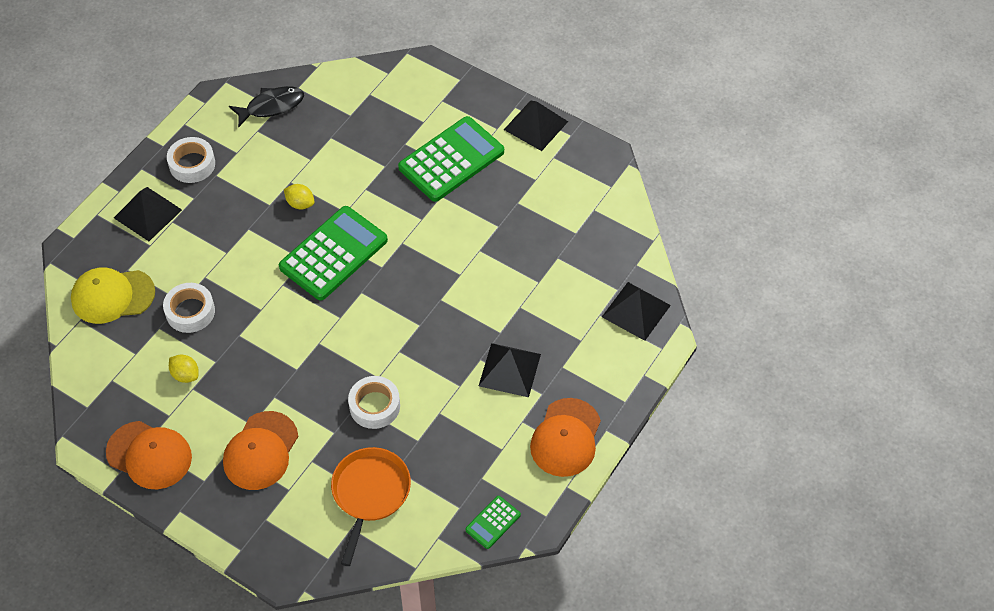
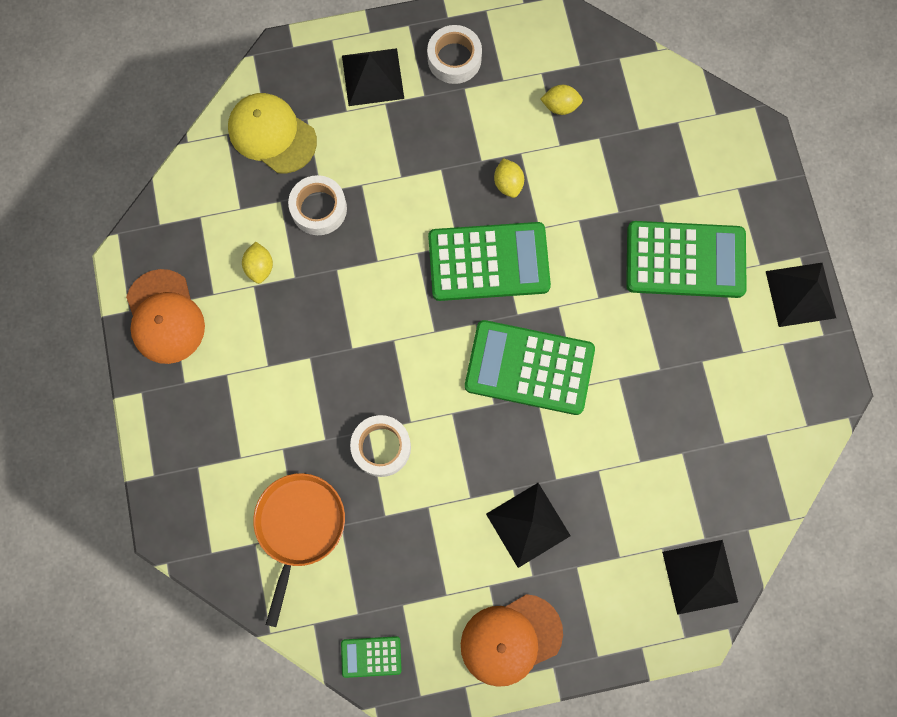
camera: 45 degrees right, 20 degrees up
orange cap [223,411,298,490] -> none
black fish [229,86,304,127] -> none
orange pan [331,447,411,566] -> orange pan turned 45 degrees counterclockwise [253,473,345,627]
none -> green calculator [465,320,595,415]
none -> yellow lemon [540,85,583,115]

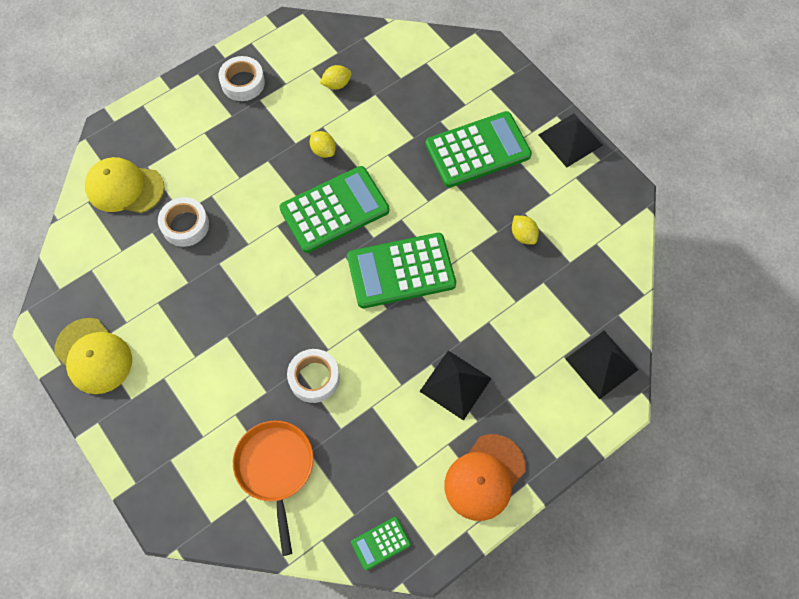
camera: 25 degrees left, 10 degrees down
orange cap [126,269,205,364] -> yellow cap [54,318,132,394]
yellow lemon [242,242,273,284] -> yellow lemon moved to [512,216,539,245]
black pyramid [342,48,404,106] -> none

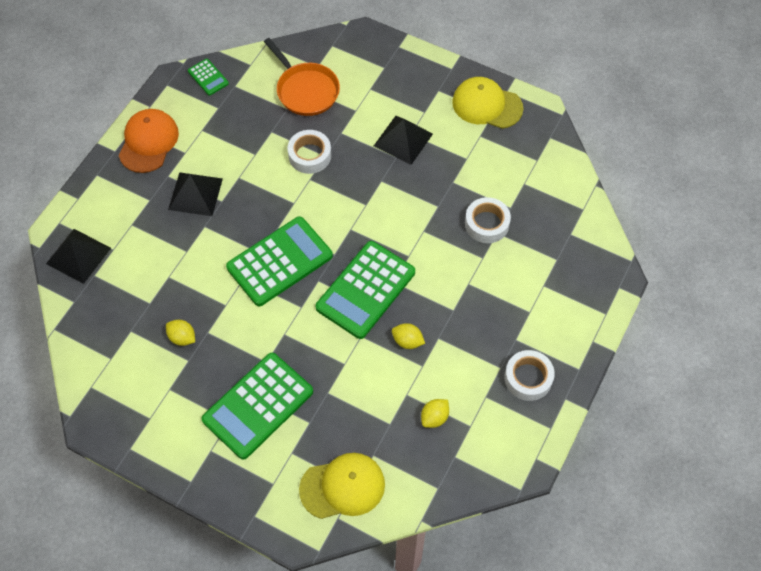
camera: 155 degrees right, 5 degrees down
yellow cap [85,157,164,213] -> yellow cap moved to [299,453,385,519]
green calculator [351,517,411,570] -> green calculator turned 105 degrees clockwise [188,59,229,96]
black pyramid [538,114,603,168] -> black pyramid moved to [374,116,433,165]

